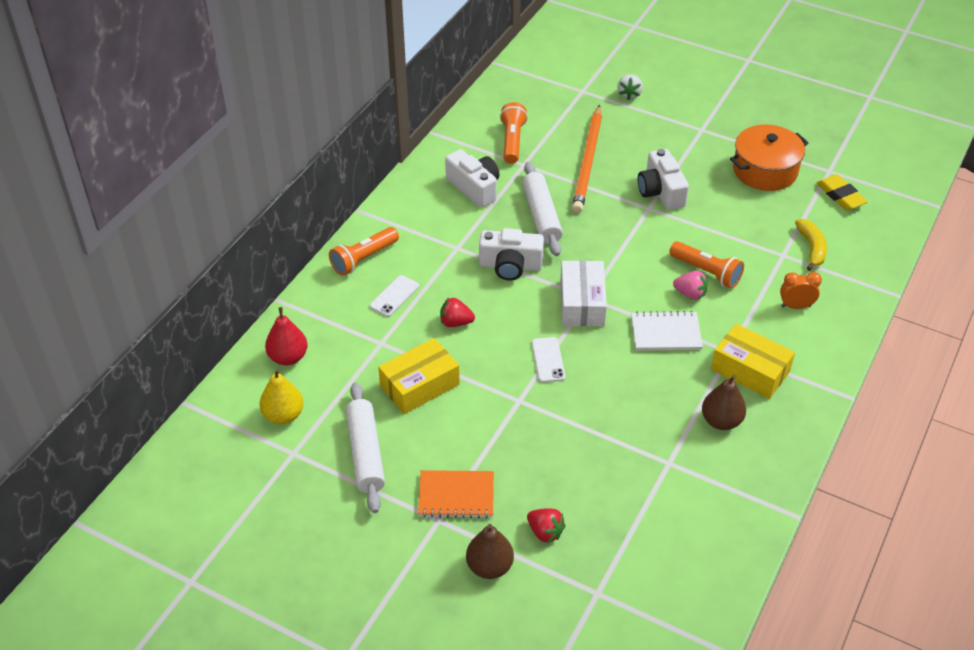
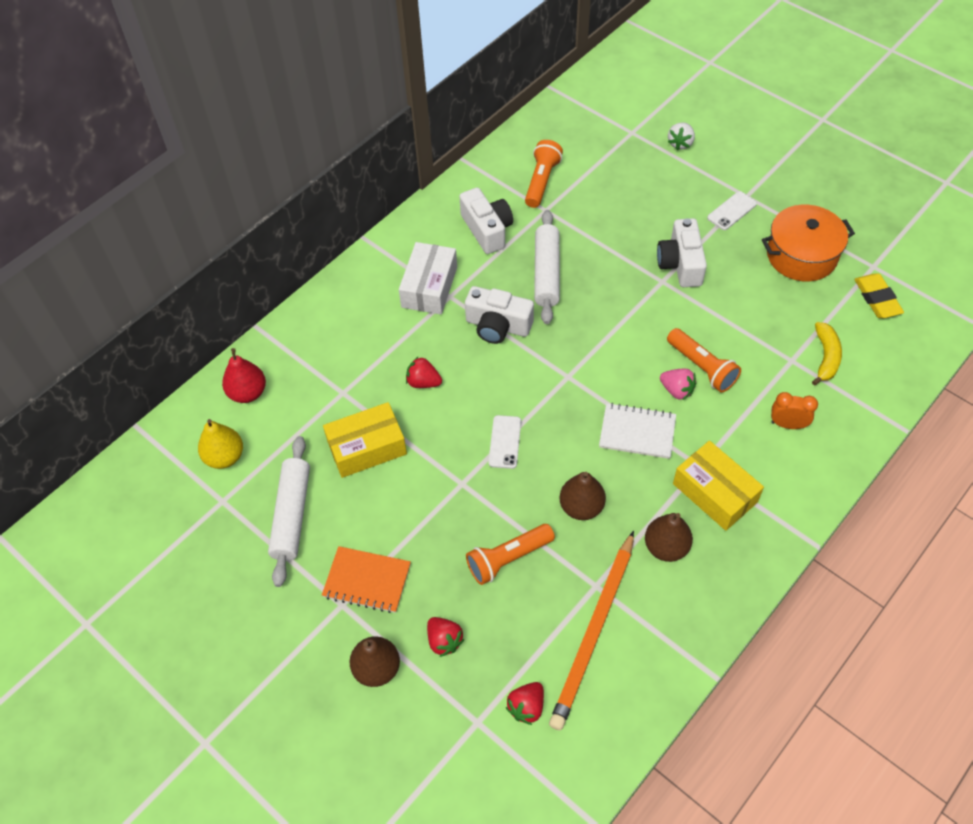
camera: 15 degrees right, 10 degrees up
orange flashlight [329,227,399,276] -> orange flashlight moved to [466,524,555,585]
white phone [370,275,419,317] -> white phone moved to [707,191,757,230]
white box [560,260,607,326] -> white box moved to [399,242,457,315]
orange pencil [572,105,602,213] -> orange pencil moved to [549,531,634,730]
none -> red strawberry [506,682,544,725]
none -> brown pear [560,472,606,520]

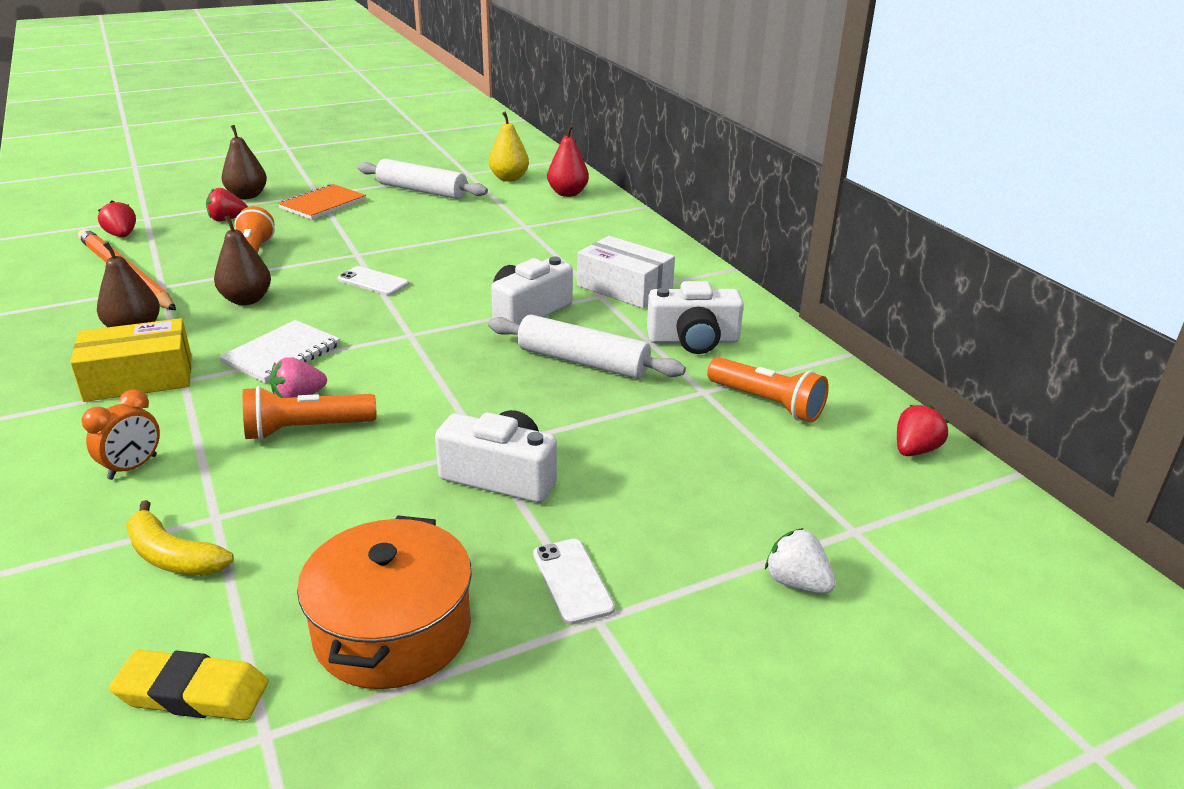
camera: 110 degrees right, 25 degrees down
yellow box [323,402,407,478] -> none
red strawberry [406,356,442,388] -> red strawberry moved to [897,405,949,456]

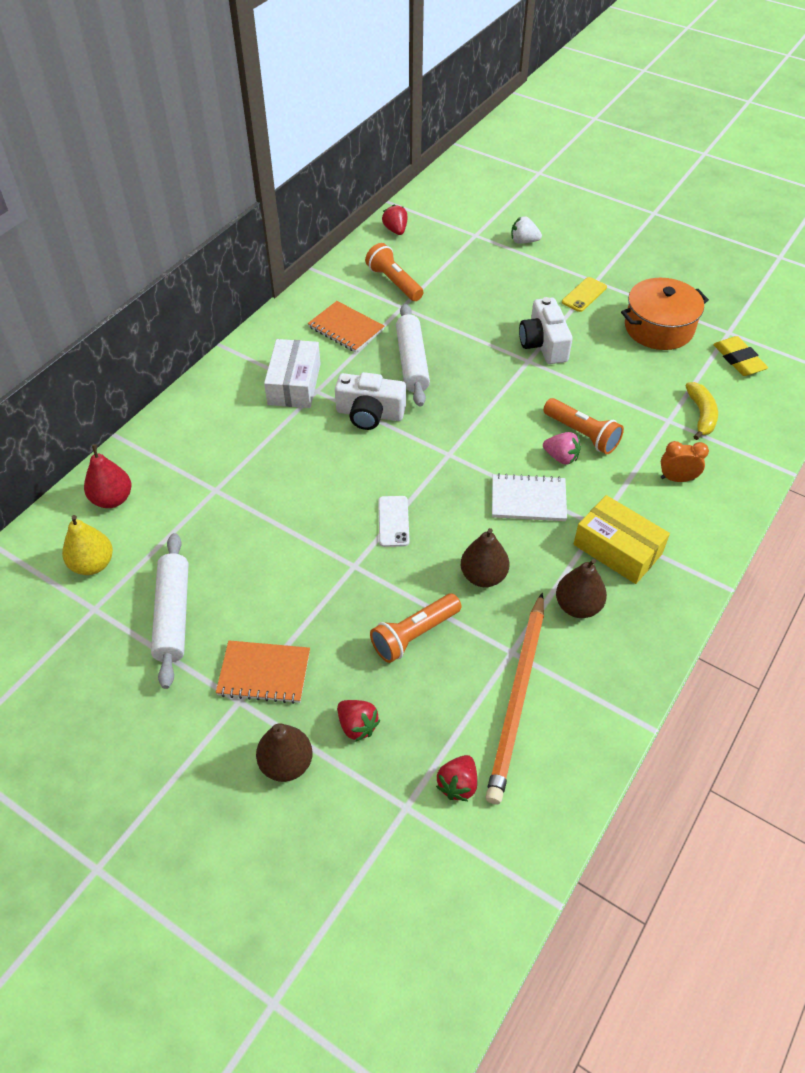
camera: 120 degrees left, 20 degrees up
white phone [533,539,615,625] -> yellow phone [562,277,607,312]
white camera [647,281,744,354] -> orange notebook [308,301,384,352]
orange flashlight [707,357,829,422] -> orange flashlight turned 45 degrees counterclockwise [365,243,423,301]
white strawberry [765,528,836,594] -> white strawberry turned 90 degrees clockwise [511,216,542,243]
red strawberry [897,405,949,456] -> red strawberry turned 60 degrees clockwise [382,205,408,235]

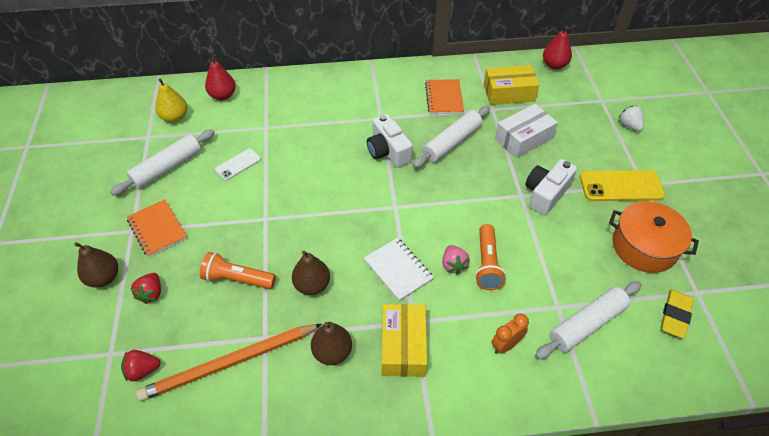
camera: 50 degrees right, 0 degrees up
white box [264,339,321,408] -> white box moved to [495,104,558,158]
orange flashlight [365,243,423,301] -> yellow box [484,65,539,105]
white phone [378,496,410,547] -> white phone moved to [215,148,261,181]
red strawberry [382,205,408,235] -> red pear [543,26,572,69]
yellow phone [562,277,607,312] -> yellow phone [580,170,665,201], size x1.73
orange clock [661,441,709,482] -> orange clock turned 90 degrees counterclockwise [492,314,529,354]
yellow banana [685,382,718,440] -> white rolling pin [535,281,641,359]

